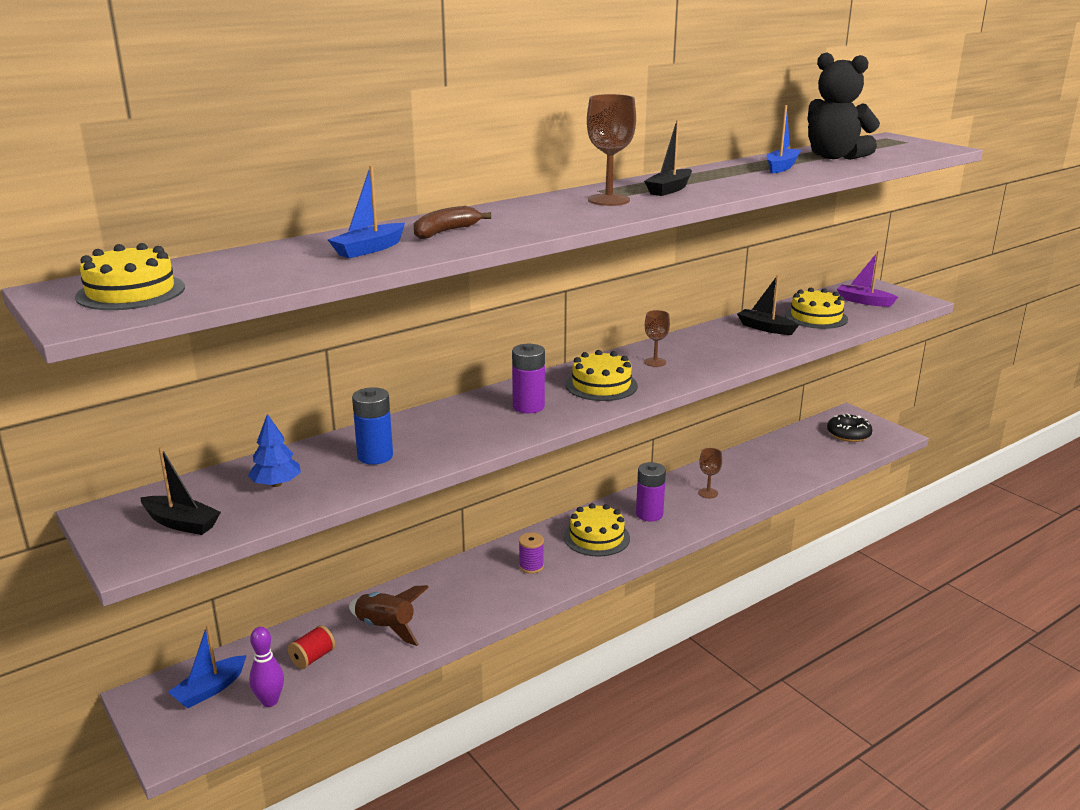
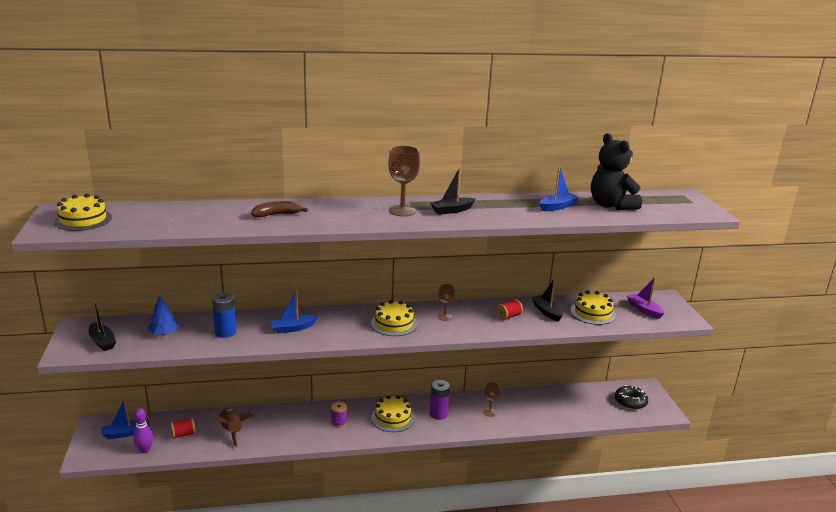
camera: 25 degrees right, 0 degrees up
blue boat [328,165,405,258] -> blue boat moved to [269,290,317,334]
purple battery [512,343,545,413] -> none
none -> red spool [496,299,523,320]

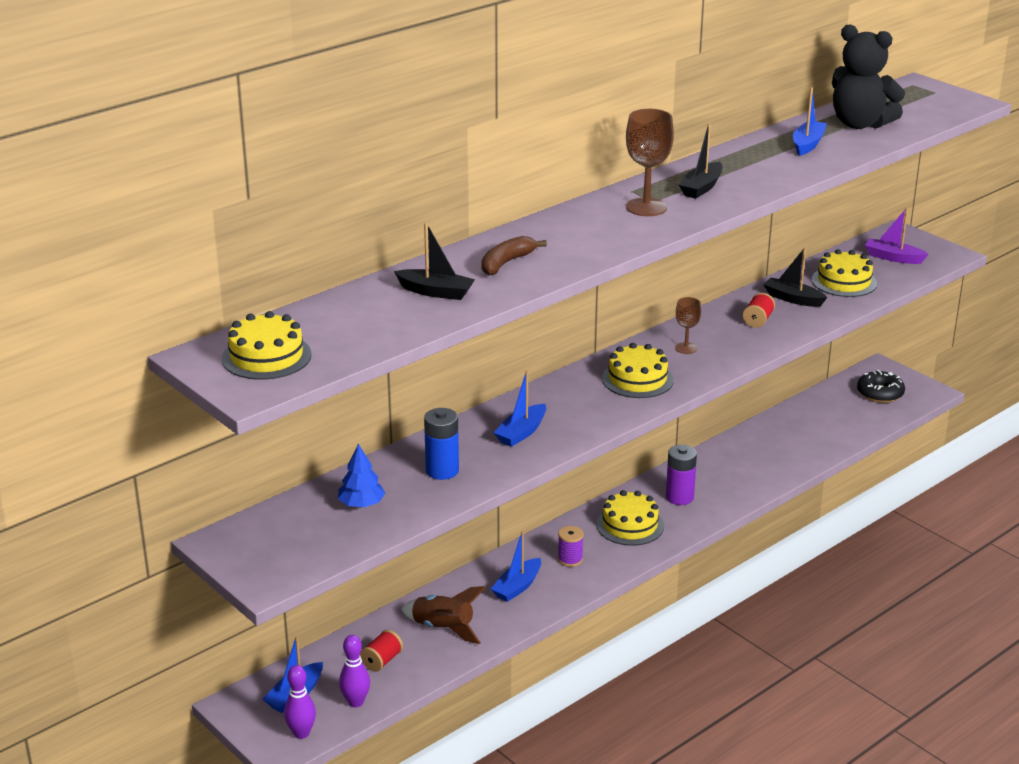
camera: 30 degrees left, 5 degrees up
black boat [88,300,116,351] -> black boat moved to [394,222,475,300]
brown goblet [483,382,500,417] -> none
none -> purple bowling pin [284,665,316,739]
none -> blue boat [491,531,541,602]

